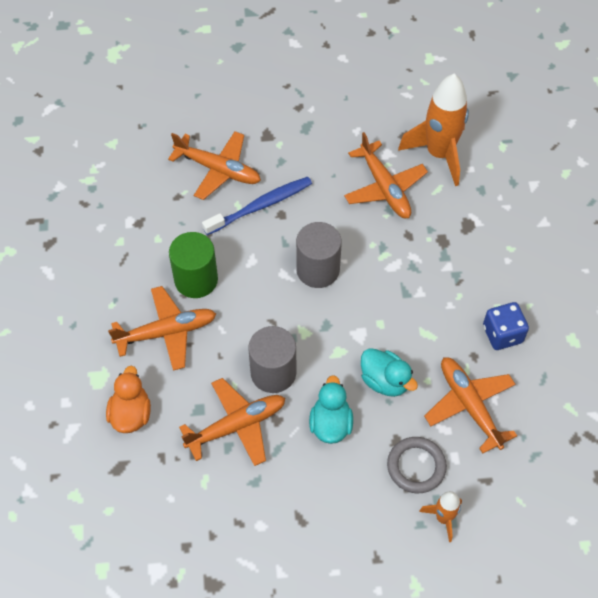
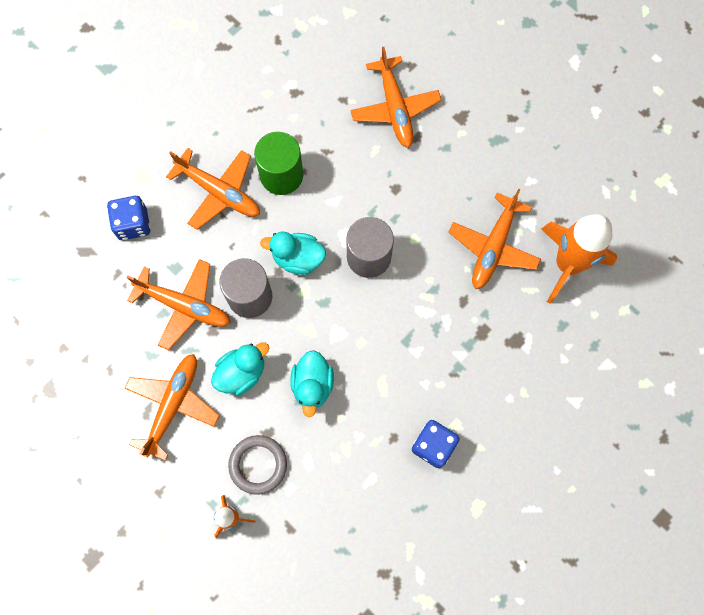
camera: 50 degrees right, 15 degrees up
orange duck [106,365,151,433] -> blue dice [107,196,150,240]
blue toothbrush [202,177,312,235] -> none
orange plane [424,357,517,454] -> orange plane moved to [124,354,220,461]
none -> turquoise duck [260,232,326,275]

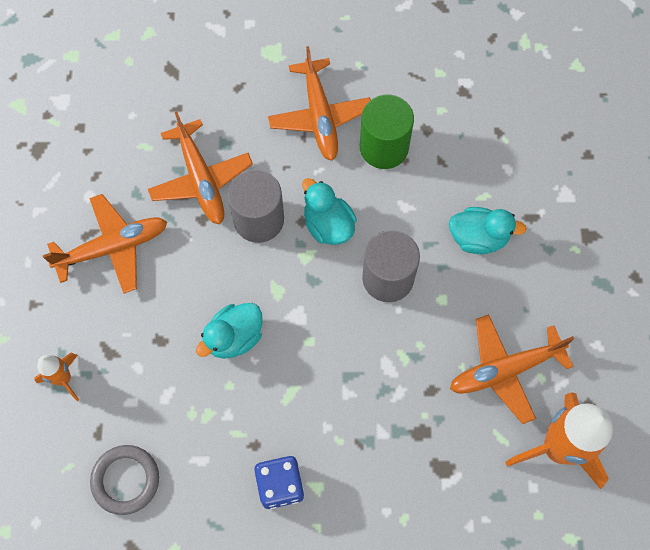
camera: 45 degrees right, 5 degrees down
blue dice [107,196,150,240] -> none
turquoise duck [211,343,269,395] -> turquoise duck moved to [449,207,526,254]
grey ring [228,435,287,495] -> grey ring moved to [90,445,159,515]
orange plane [350,47,441,148] -> none

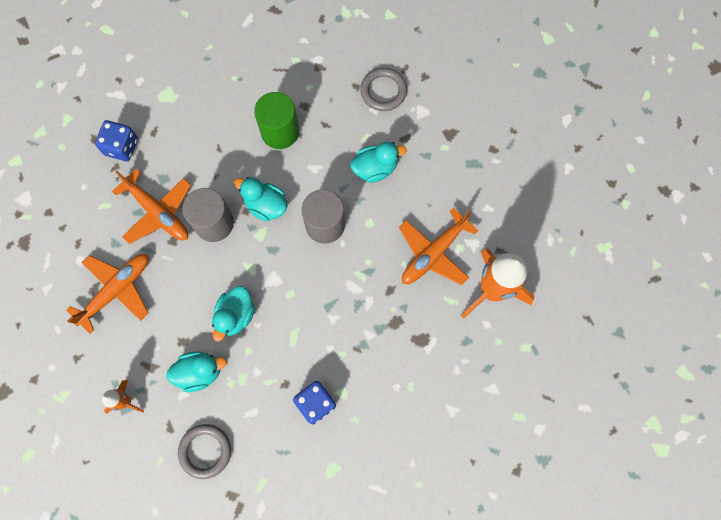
camera: 25 degrees left, 5 degrees up
orange plane [268,46,371,161] -> none
none -> blue dice [95,120,138,162]
none -> turquoise duck [166,351,227,392]
none -> grey ring [360,68,407,111]

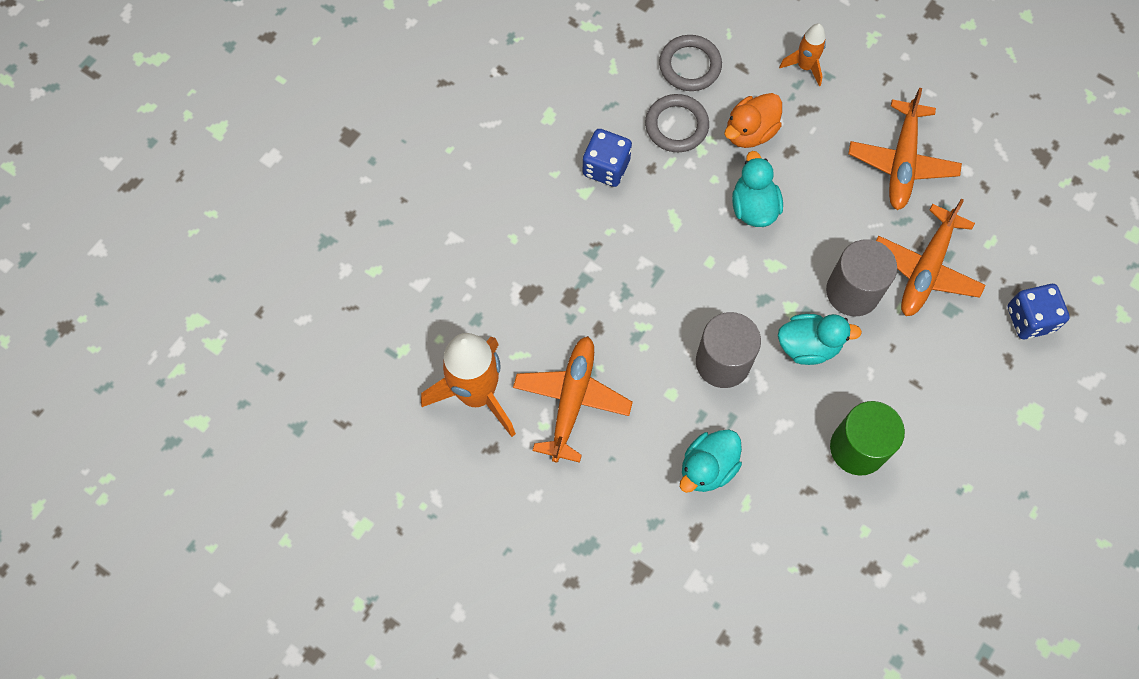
camera: 150 degrees right, 5 degrees down
orange plane [112,168,191,244] -> orange plane turned 75 degrees counterclockwise [876,199,986,316]
turquoise duck [166,351,227,392] -> orange duck [724,93,782,148]
grey ring [360,68,407,111] -> grey ring moved to [645,94,709,152]

